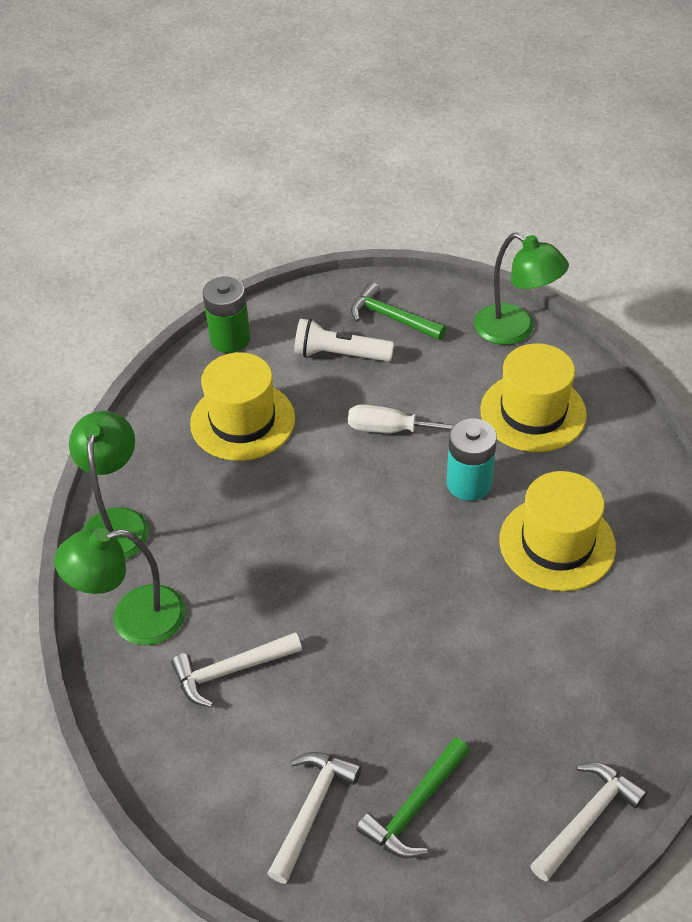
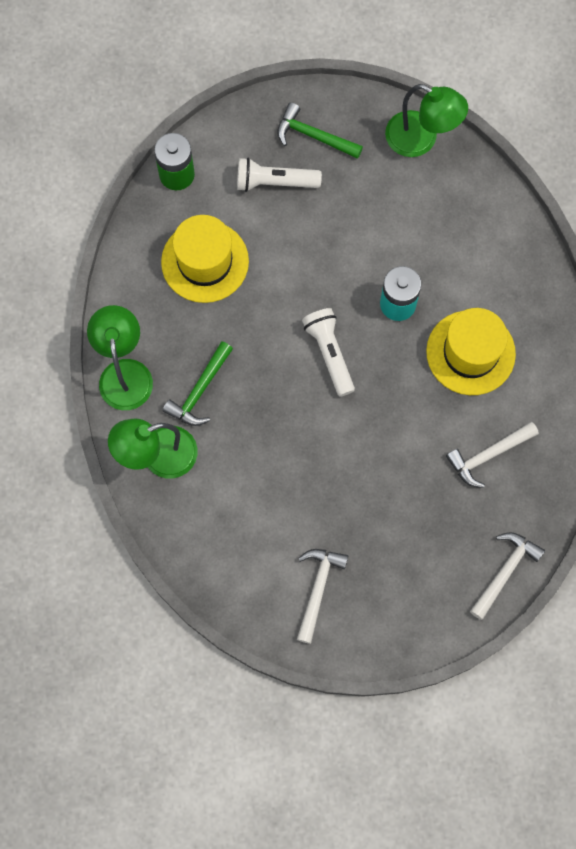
camera: 10 degrees left, 25 degrees up
white hammer [171,632,302,708] -> white hammer moved to [446,422,539,488]
white screwdriver [348,404,454,433] -> none
green hammer [356,738,470,858] -> green hammer moved to [163,342,233,426]
yellow hat [480,344,587,452] -> none
none -> white flashlight [302,308,355,397]

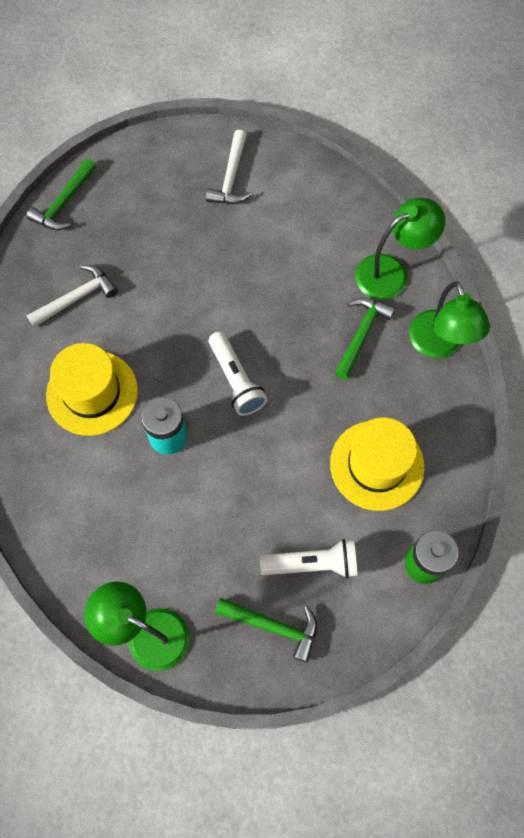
camera: 175 degrees right, 5 degrees down
white hammer [470,532,545,620] -> green hammer [26,159,96,230]

